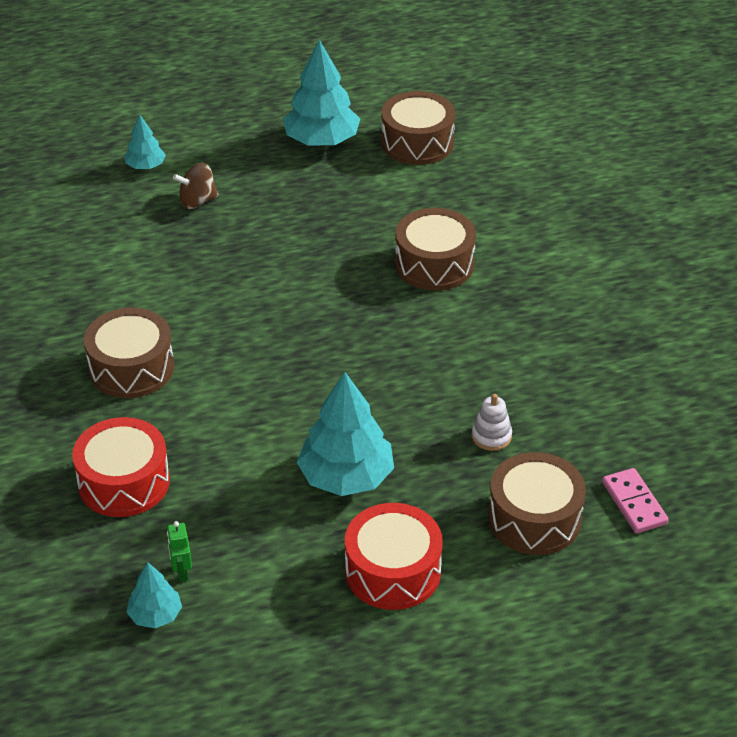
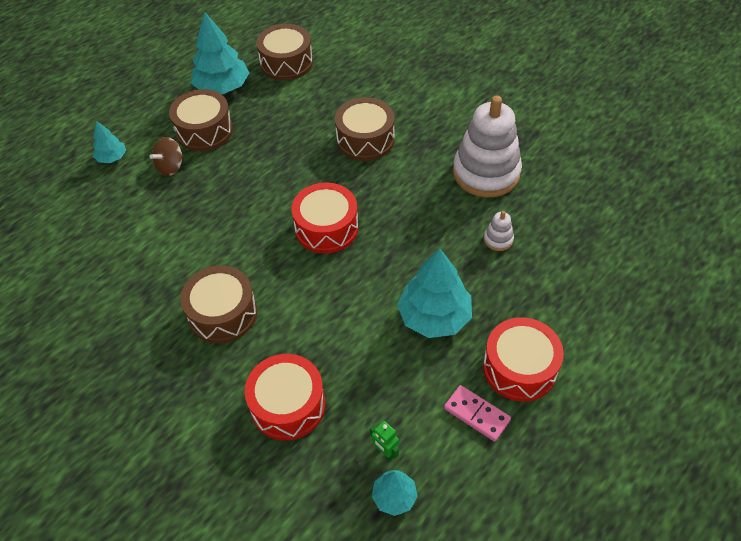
camera: 30 degrees left, 10 degrees up
brown drum [488,452,586,555] -> brown drum moved to [169,89,233,151]
pink domino [602,468,669,533] -> pink domino moved to [444,385,511,442]
none -> red drum [292,182,358,254]
none -> white stacking toy [453,96,522,198]

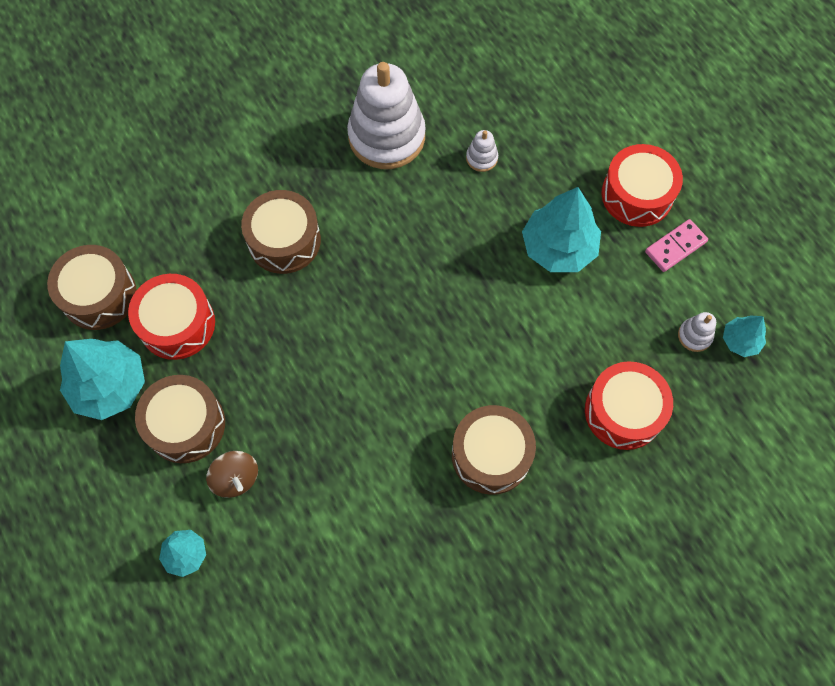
camera: 75 degrees left, 15 degrees up
red drum [292,182,358,254] -> red drum moved to [128,274,215,360]
green robot [370,421,399,460] -> white stacking toy [678,312,716,352]

